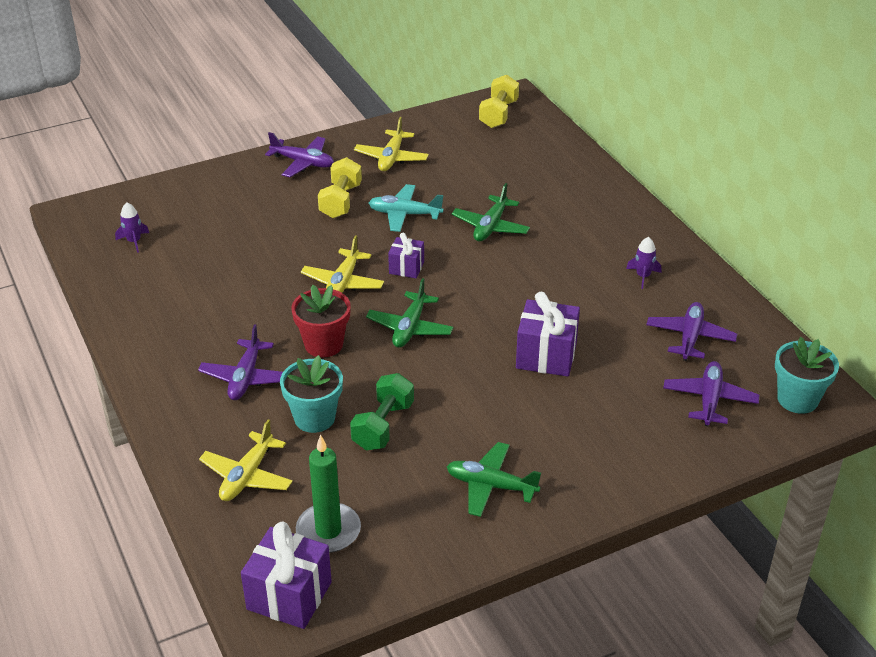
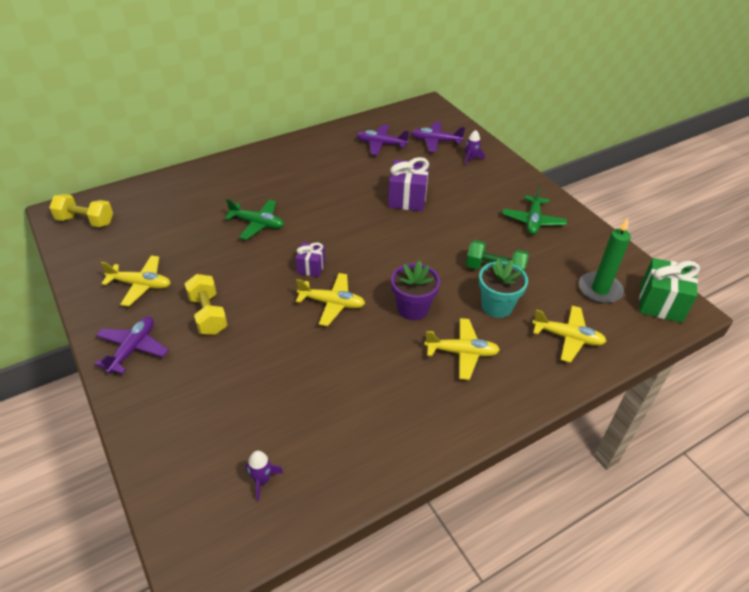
camera: 95 degrees left, 5 degrees up
purple plane [198,324,283,400] -> yellow plane [424,318,500,380]
purple gift [241,521,332,629] -> green gift [639,258,700,323]
red flower pot [292,285,351,358] -> purple flower pot [391,261,440,320]
yellow dumbbell [318,157,362,218] -> yellow dumbbell turned 60 degrees clockwise [184,274,227,335]
green plane [366,278,454,348] -> none
turquoise plane [369,184,444,232] -> none
purple rocket [626,237,661,289] -> purple rocket moved to [464,130,485,165]
turquoise flower pot [775,337,839,414] -> none

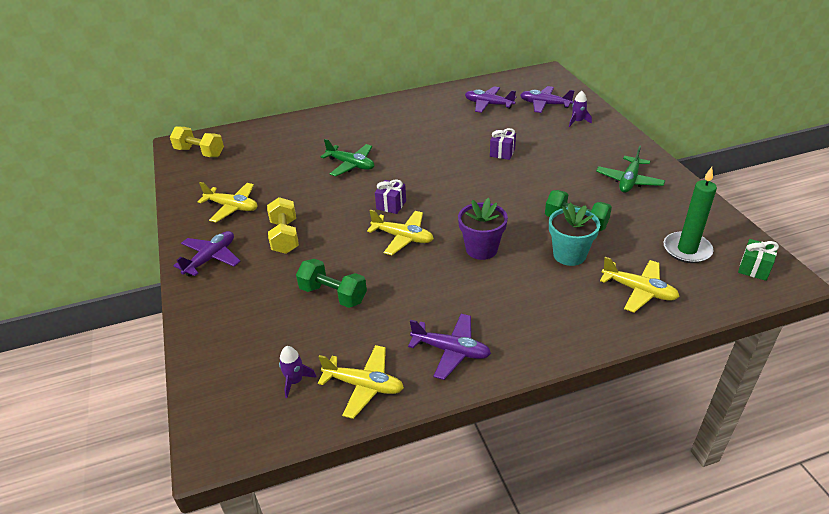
camera: 15 degrees right, 5 degrees down
purple gift [388,157,429,211] -> purple gift [490,128,516,160], size x0.59
yellow plane [424,318,500,380] -> yellow plane moved to [318,345,404,419]
green gift [639,258,700,323] -> green gift [738,239,779,281], size x0.59
none -> green dumbbell [296,259,367,308]
none -> purple plane [408,314,491,380]

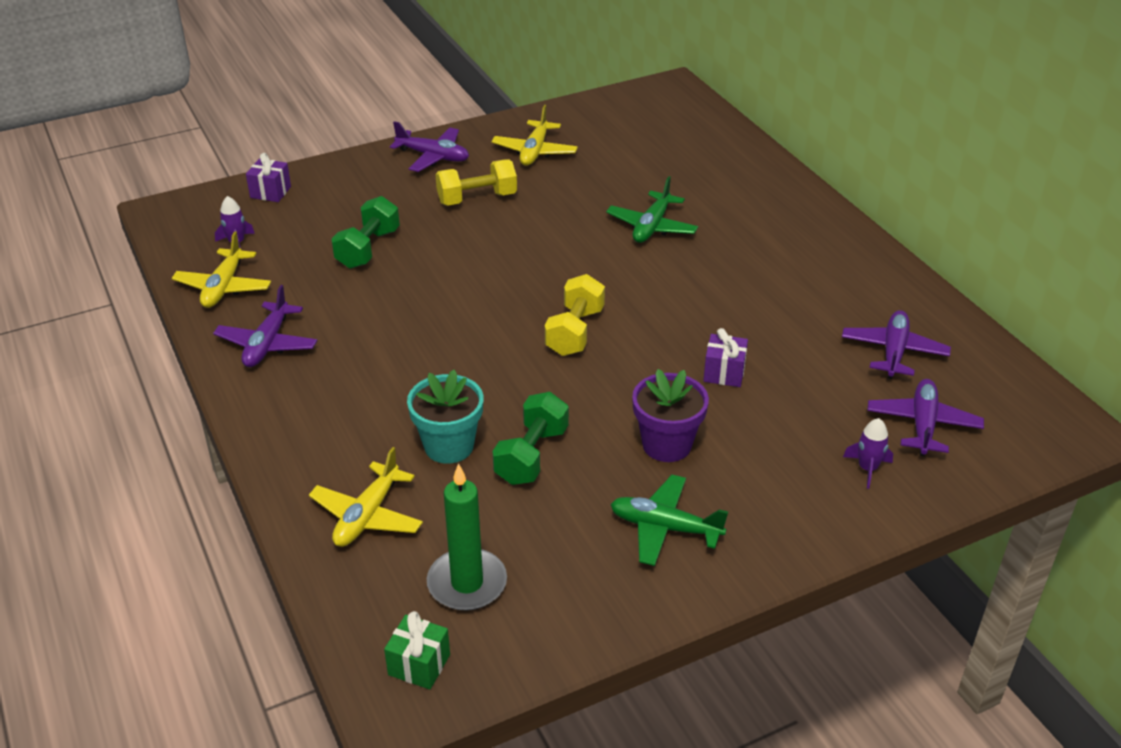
camera: 80 degrees right, 0 degrees up
yellow dumbbell [170,126,224,157] -> yellow dumbbell moved to [545,274,605,356]
yellow plane [367,210,434,255] -> none
purple gift [375,179,406,214] -> purple gift moved to [246,153,291,202]
purple flower pot [458,198,508,260] -> purple flower pot moved to [632,369,709,462]

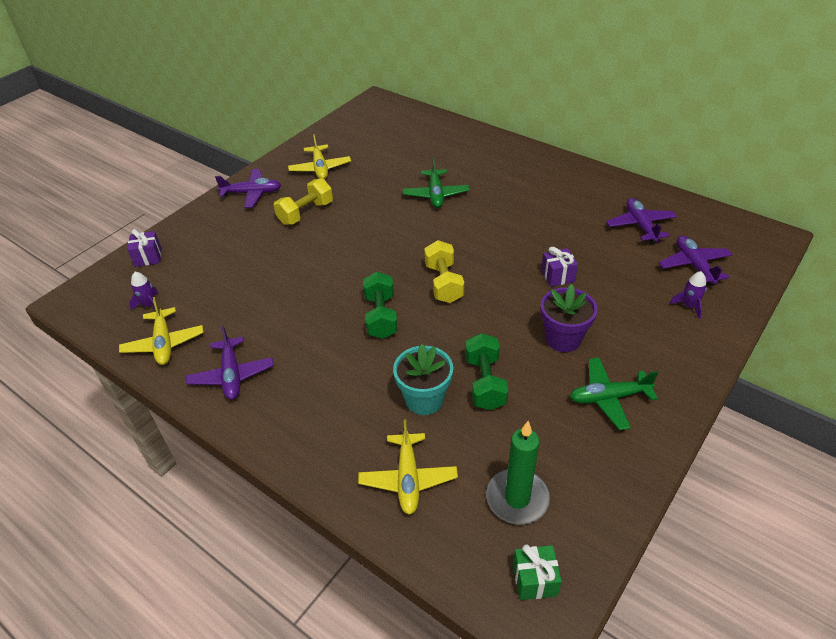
camera: 25 degrees left, 5 degrees up
green dumbbell [332,196,400,269] -> green dumbbell moved to [363,272,398,339]

